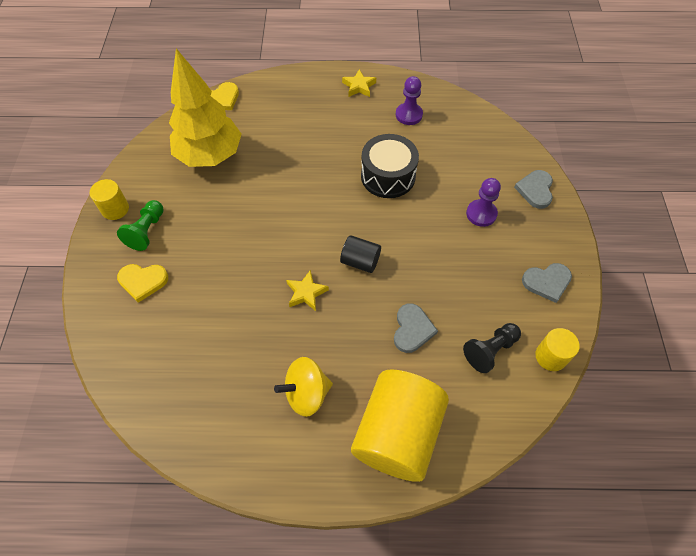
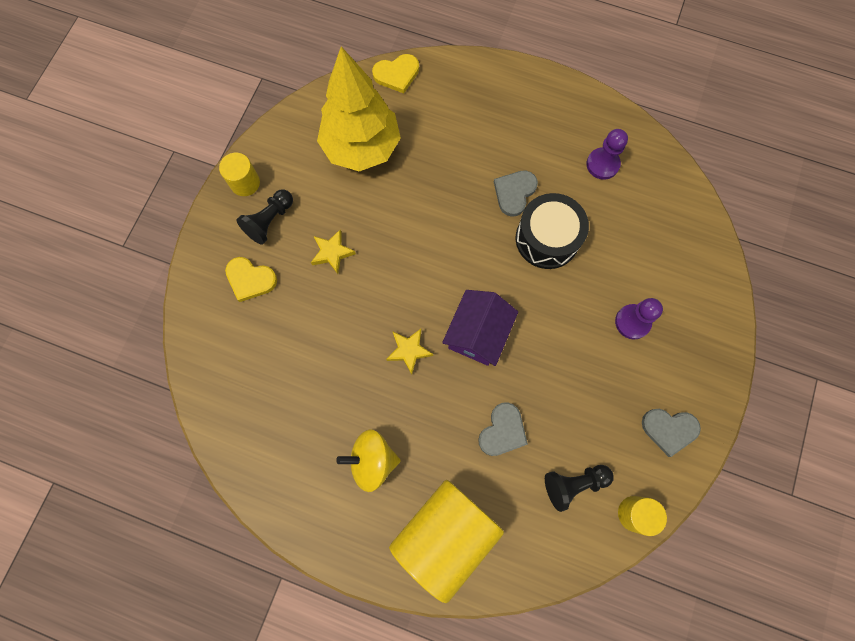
camera: 20 degrees right, 15 degrees up
green pawn [117,200,164,251] -> black pawn [236,189,293,245]
black cylinder [340,235,381,273] -> purple house [442,290,518,366]
yellow star [342,69,376,97] -> yellow star moved to [311,230,356,274]
grey heart [514,170,553,209] -> grey heart moved to [494,170,538,216]

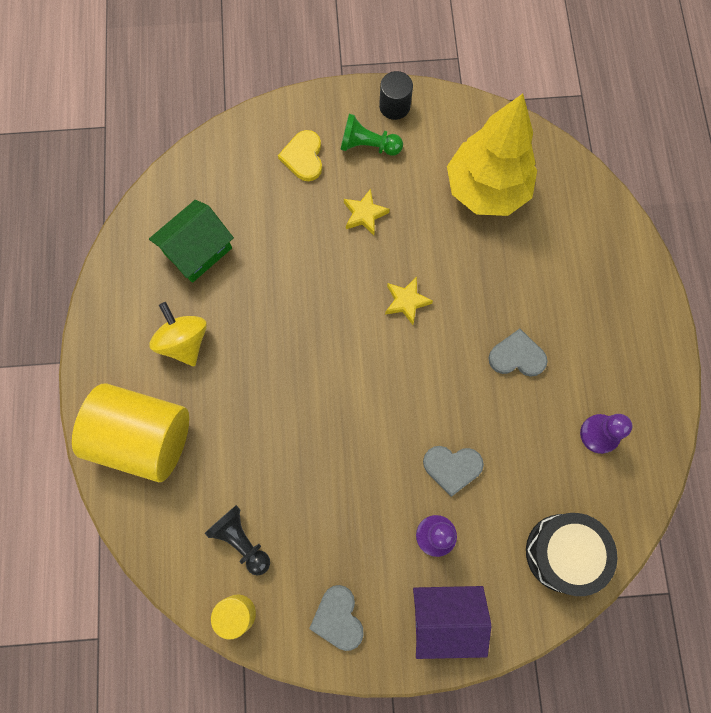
camera: 65 degrees right, 0 degrees up
yellow cylinder [219,153,260,196] -> black cylinder [379,71,413,120]
black pawn [236,189,293,245] -> green pawn [340,114,403,156]
yellow heart [372,54,419,93] -> none
yellow star [386,329,433,375] -> yellow star moved to [385,277,433,325]
purple house [442,290,518,366] -> purple house moved to [413,586,491,659]
grey heart [478,402,528,456] -> grey heart moved to [423,446,484,497]
black drum [516,193,589,269] -> black drum moved to [526,513,617,596]
none -> green house [149,200,234,283]

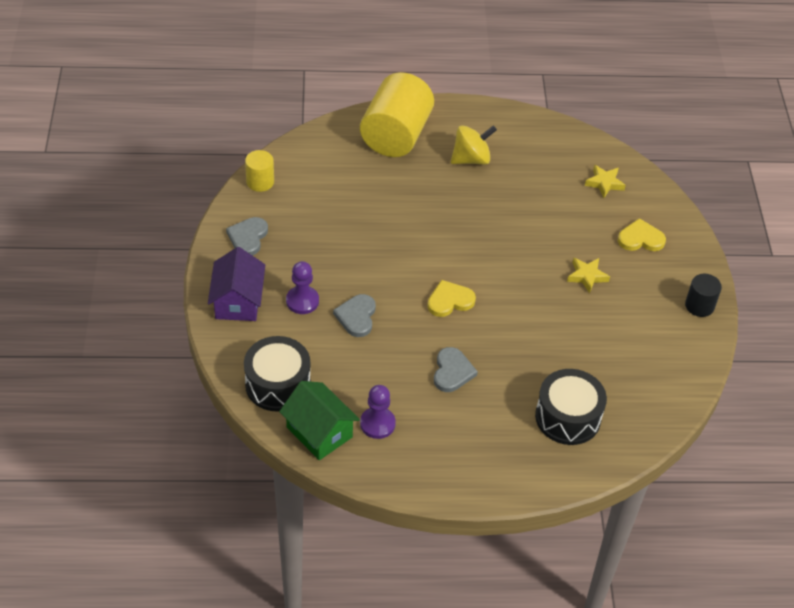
camera: 90 degrees right, 25 degrees down
green house [149,200,234,283] -> green house moved to [279,381,360,460]
black pawn [205,505,270,576] -> none
grey heart [309,585,364,651] -> grey heart turned 60 degrees counterclockwise [226,217,268,256]
green pawn [340,114,403,156] -> none
yellow star [385,277,433,325] -> yellow star moved to [585,165,626,198]
yellow tree [447,94,537,216] -> none
none -> yellow heart [427,280,476,317]
none -> black drum [535,369,607,445]

